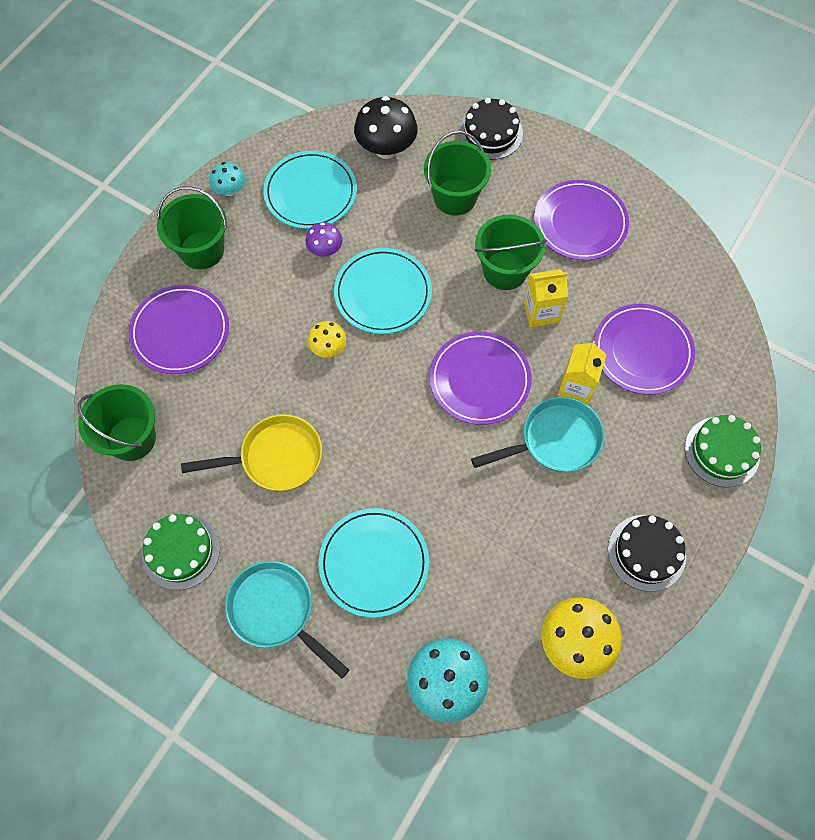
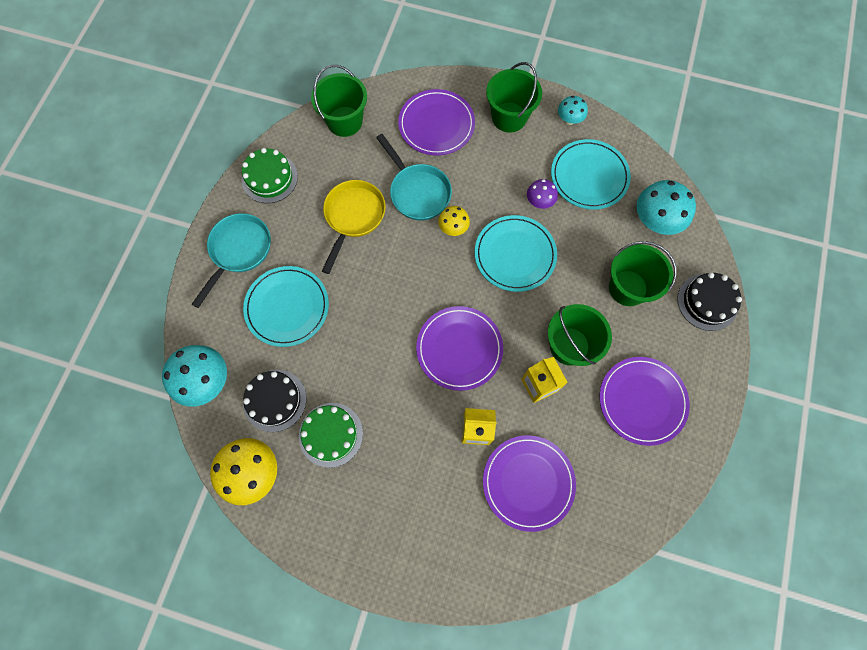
camera: 75 degrees right, 5 degrees up
yellow pan [181,414,322,491] -> yellow pan turned 135 degrees counterclockwise [322,180,386,274]
black mushroom [354,96,418,159] -> turquoise mushroom [637,180,696,235]
turquoise pan [471,396,604,472] -> turquoise pan moved to [376,134,452,220]
black cake [608,515,686,592] -> black cake moved to [243,369,306,432]
green cake [685,415,761,487] -> green cake moved to [299,403,363,468]

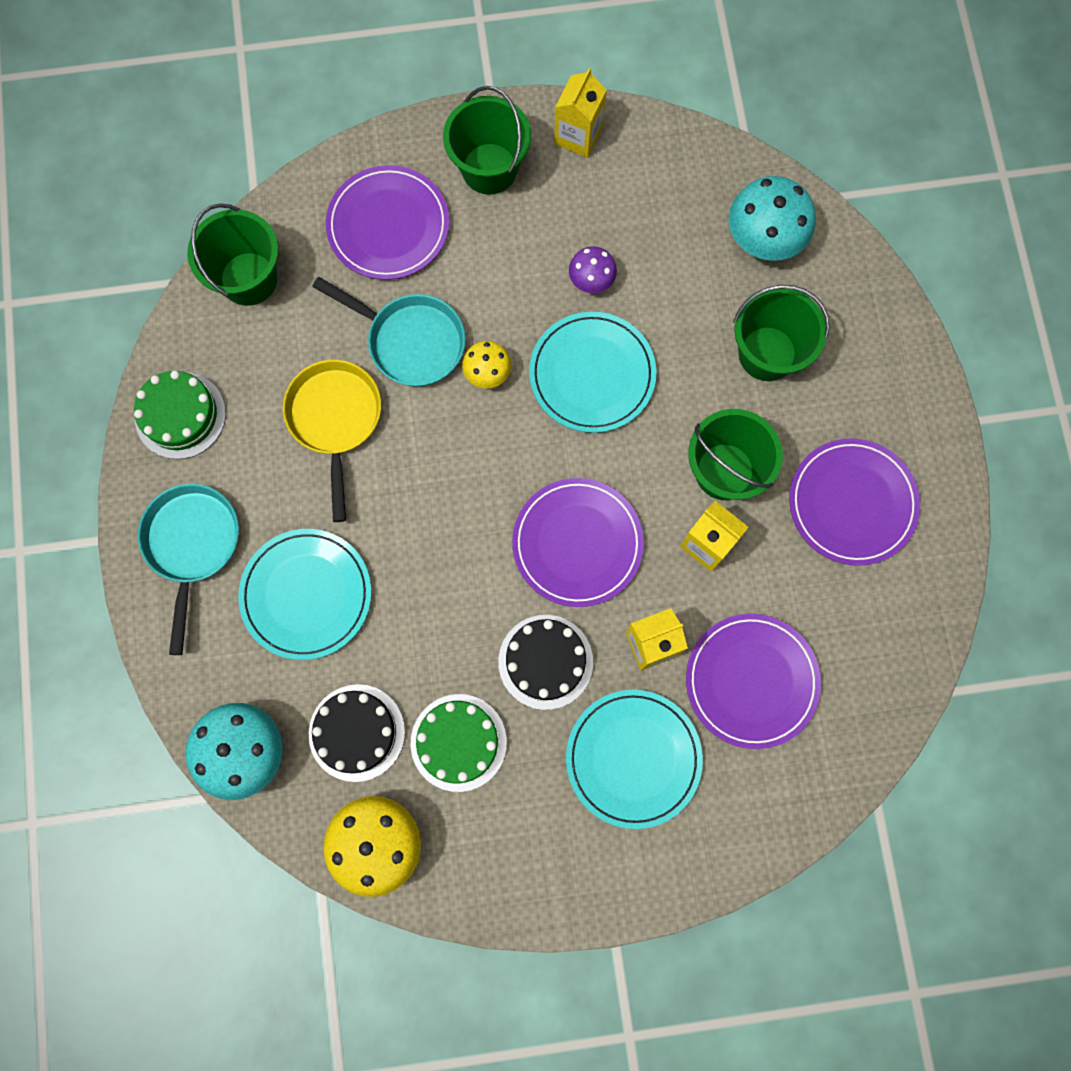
camera: 25 degrees left, 5 degrees up
turquoise plate [551,139,631,210] -> turquoise plate moved to [566,690,703,829]
turquoise mushroom [558,96,588,125] -> yellow carton [554,68,607,158]
black cake [677,273,742,331] -> black cake moved to [498,615,593,710]

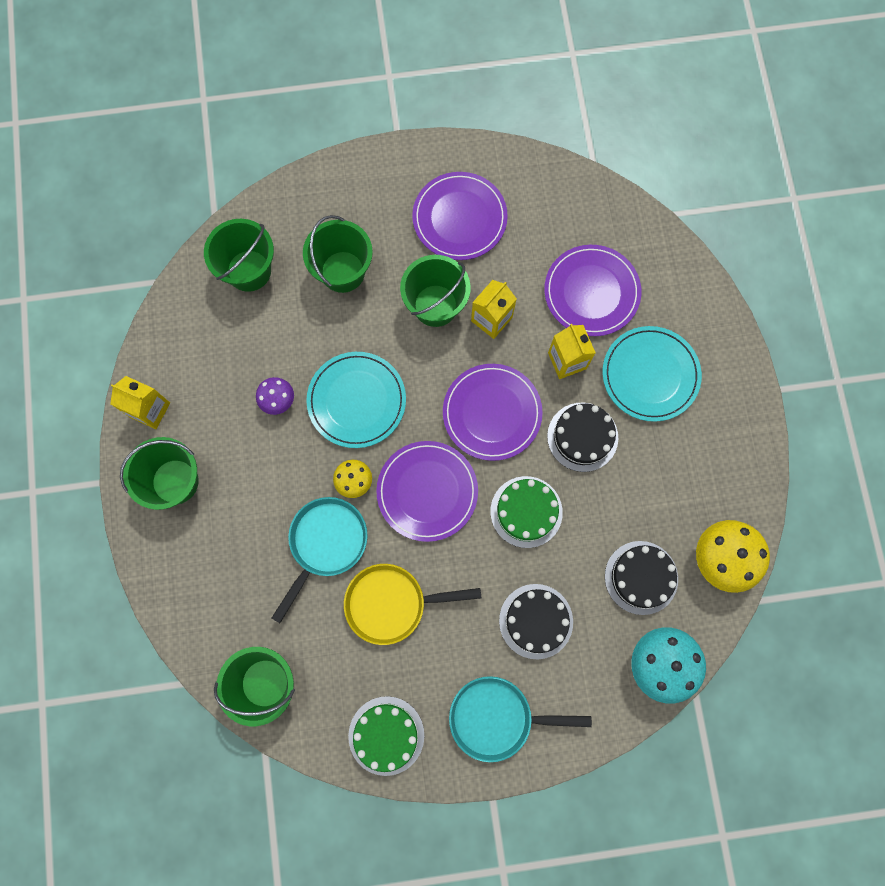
camera: 90 degrees left, 0 degrees up
turquoise plate [238,529,371,660] -> black cake [499,584,573,659]
purple plate [326,165,449,280] -> purple plate moved to [376,441,478,542]
green cake [410,694,507,792] -> green cake moved to [490,476,563,548]
turquoise mushroom [729,176,816,261] -> green bucket [204,219,274,292]

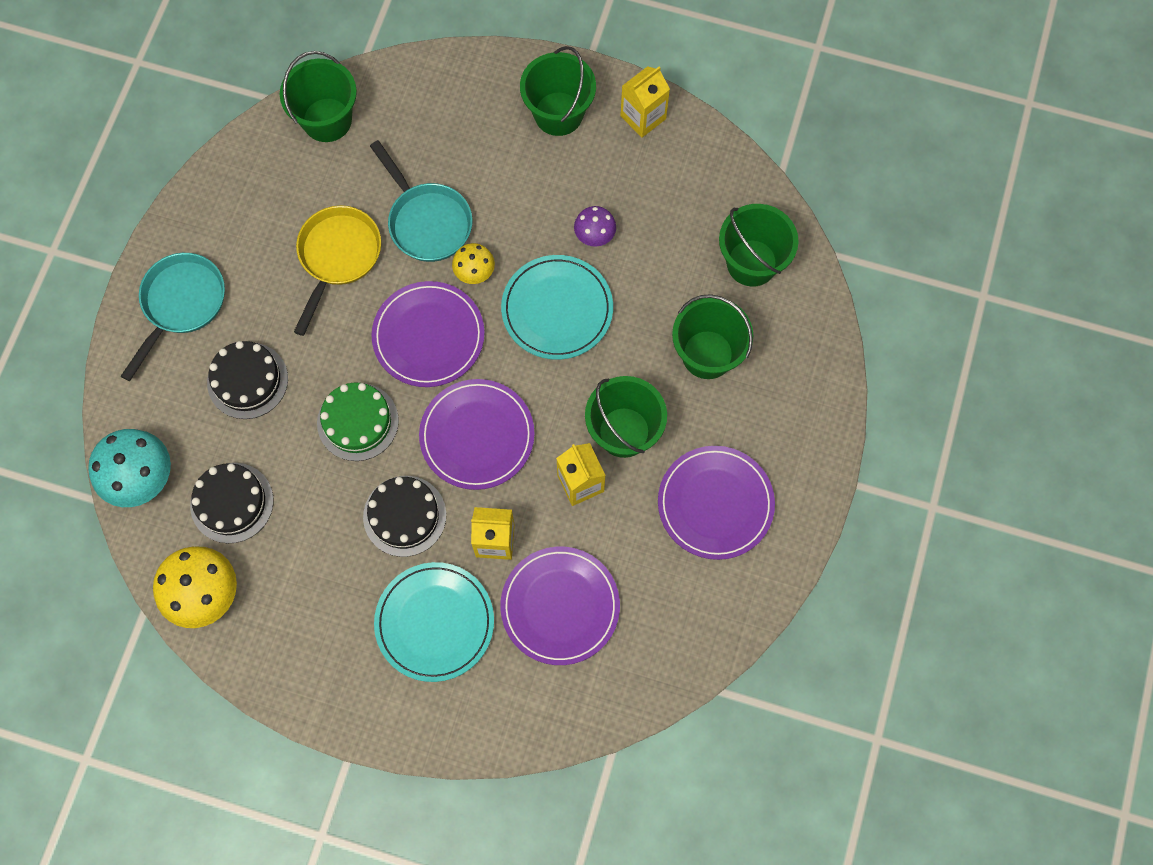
camera: 115 degrees right, 5 degrees down
green cake [348,696,424,776] -> none

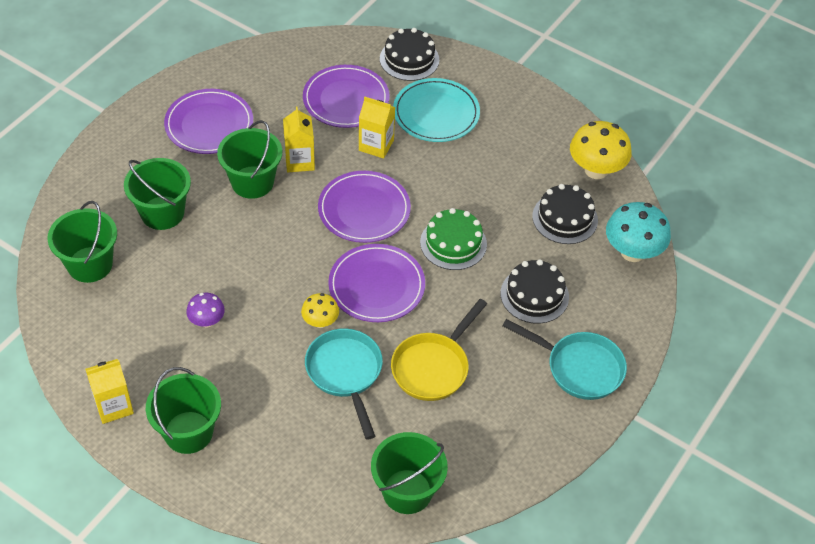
camera: 165 degrees left, 20 degrees down
turquoise pan [121,253,225,381] -> turquoise pan turned 105 degrees counterclockwise [502,319,627,400]
black cake [363,476,446,557] -> black cake moved to [380,28,439,81]
turquoise plate [501,255,613,360] -> none

